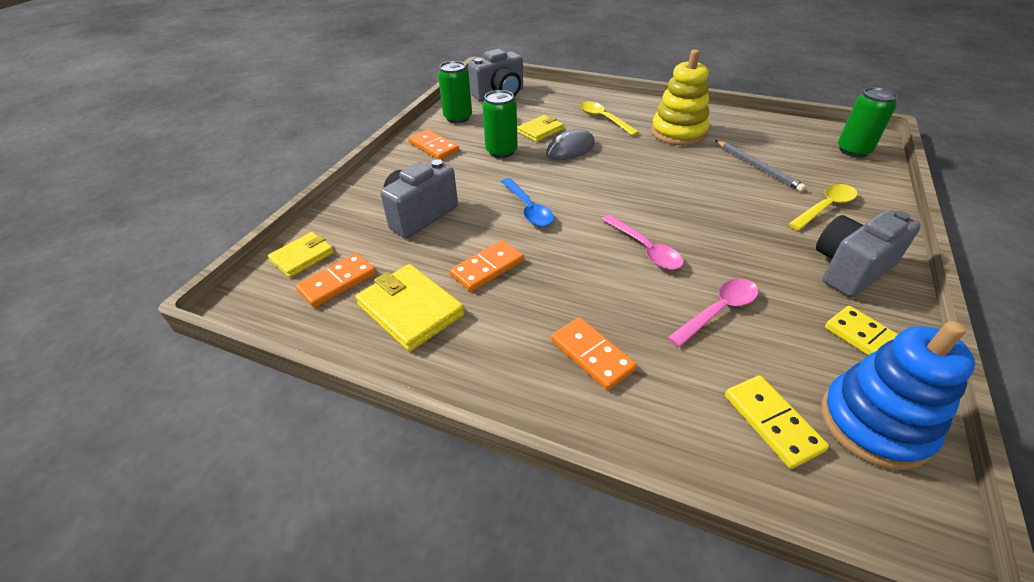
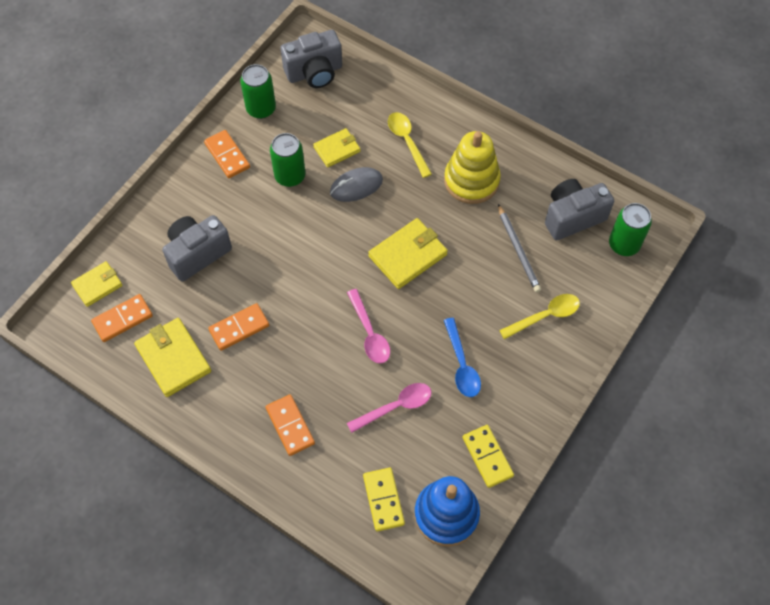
camera: 10 degrees right, 20 degrees up
blue spoon [501,178,554,227] -> blue spoon moved to [444,318,481,397]
grey camera [816,210,920,298] -> grey camera moved to [545,179,614,240]
none -> yellow wallet [368,218,448,289]

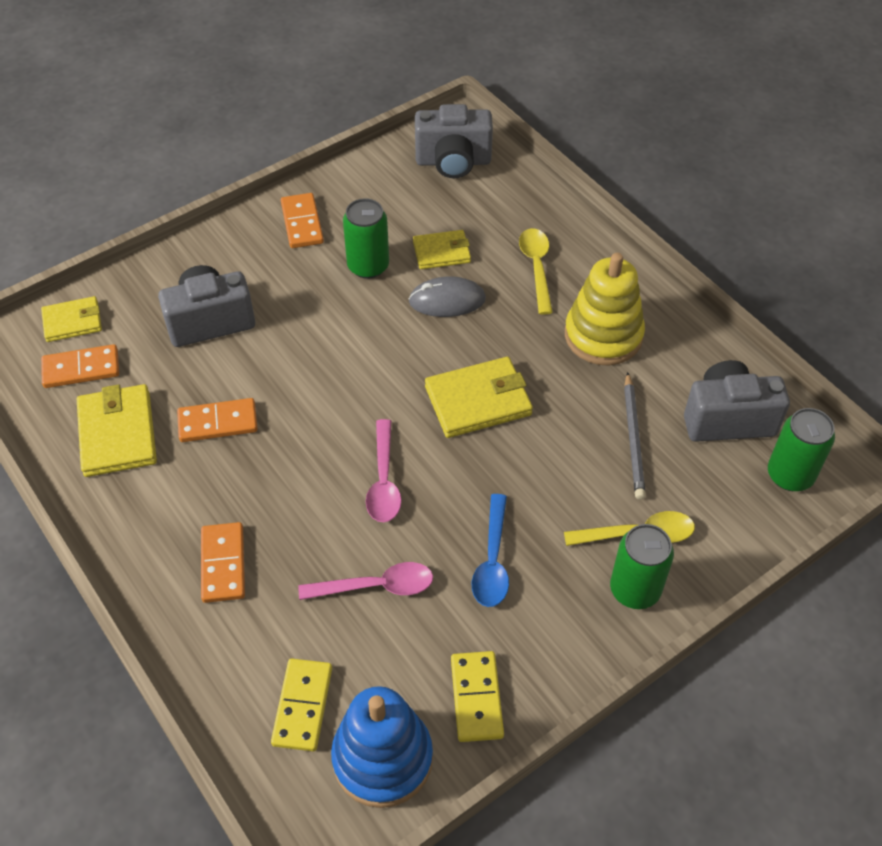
camera: 20 degrees right, 10 degrees down
green can [240,64,276,119] -> green can moved to [610,524,674,609]

